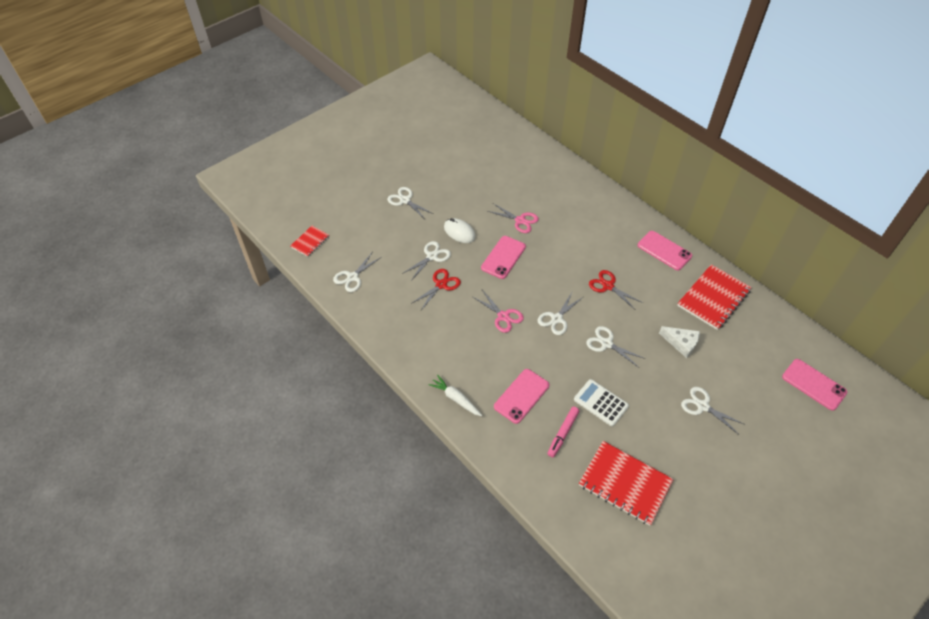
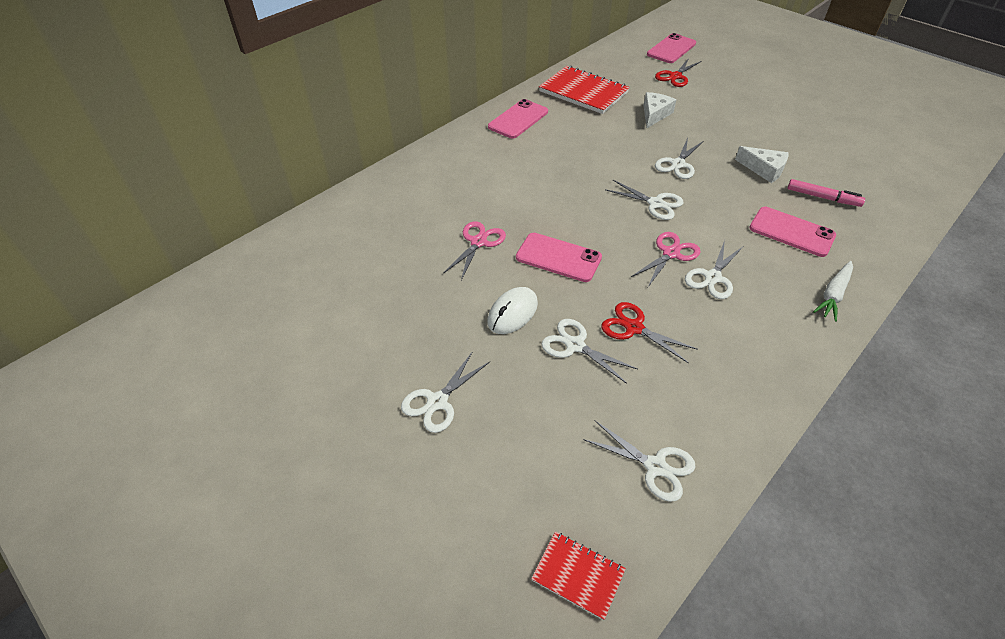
camera: 95 degrees left, 5 degrees down
white calculator [574,379,629,427] -> white cheese [735,146,788,183]
red notebook [579,441,674,526] -> none
red scissors [589,270,643,309] -> red scissors moved to [655,58,701,87]
white scissors [681,387,744,434] -> white scissors moved to [685,240,743,299]

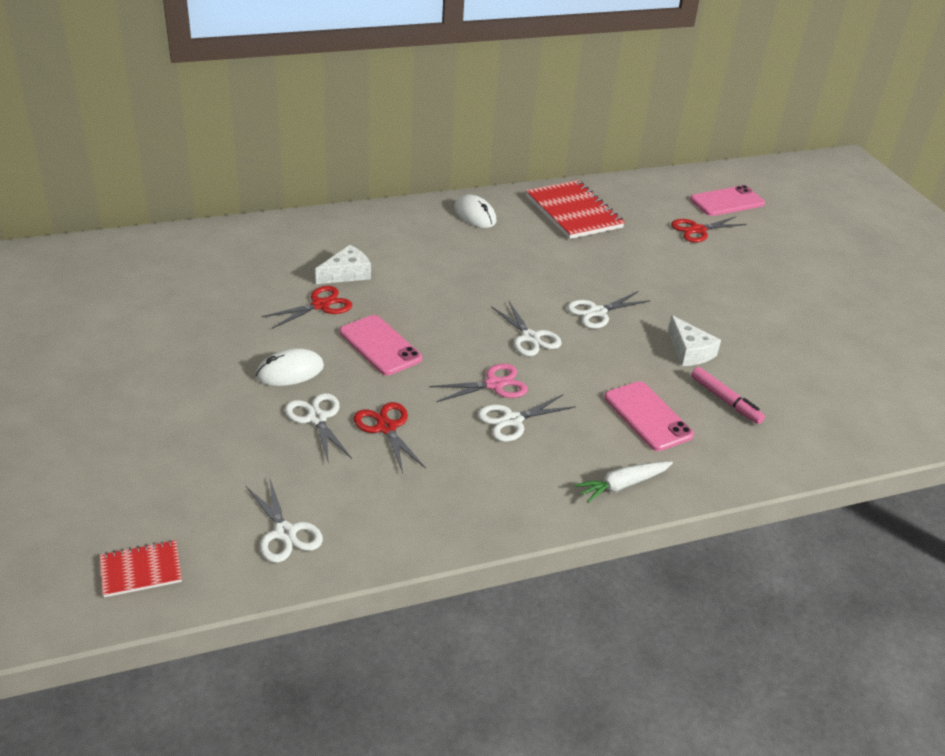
camera: 25 degrees right, 10 degrees down
white scissors [401,351,490,433] -> none
pink scissors [443,221,506,280] -> red scissors [262,286,352,329]
pink phone [488,99,548,138] -> white mouse [454,194,496,228]
red notebook [531,532,626,620] -> red notebook turned 75 degrees counterclockwise [100,540,182,597]
white cheese [643,92,676,128] -> white cheese moved to [315,245,371,284]

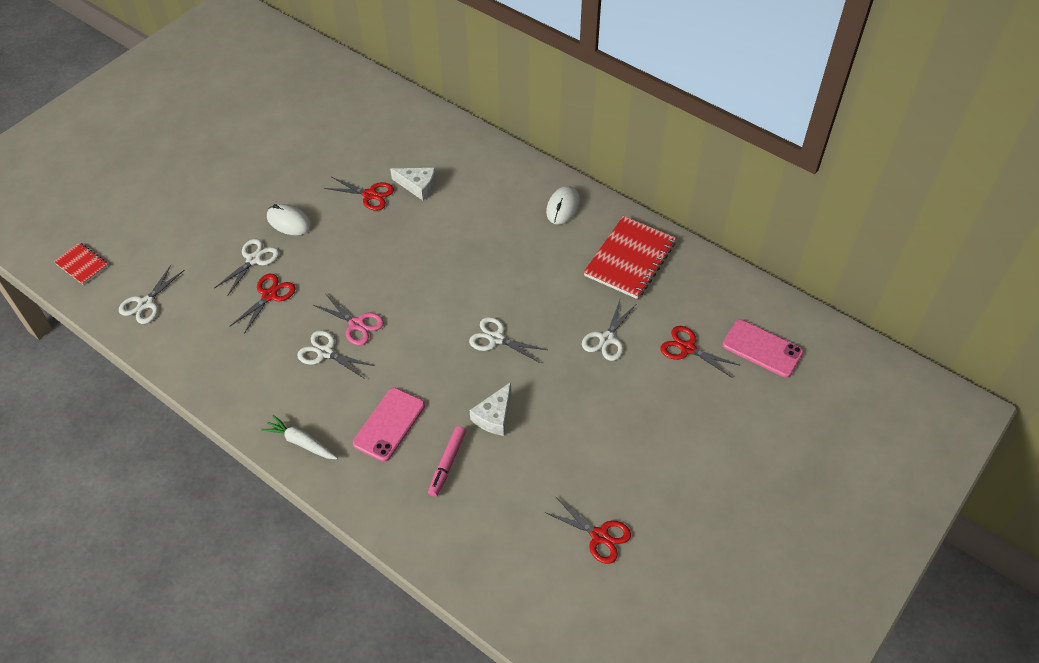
camera: 60 degrees right, 15 degrees up
pink phone [340,315,422,375] -> none
white scissors [491,300,562,356] -> white scissors moved to [582,300,636,361]
none -> red scissors [544,496,631,564]

